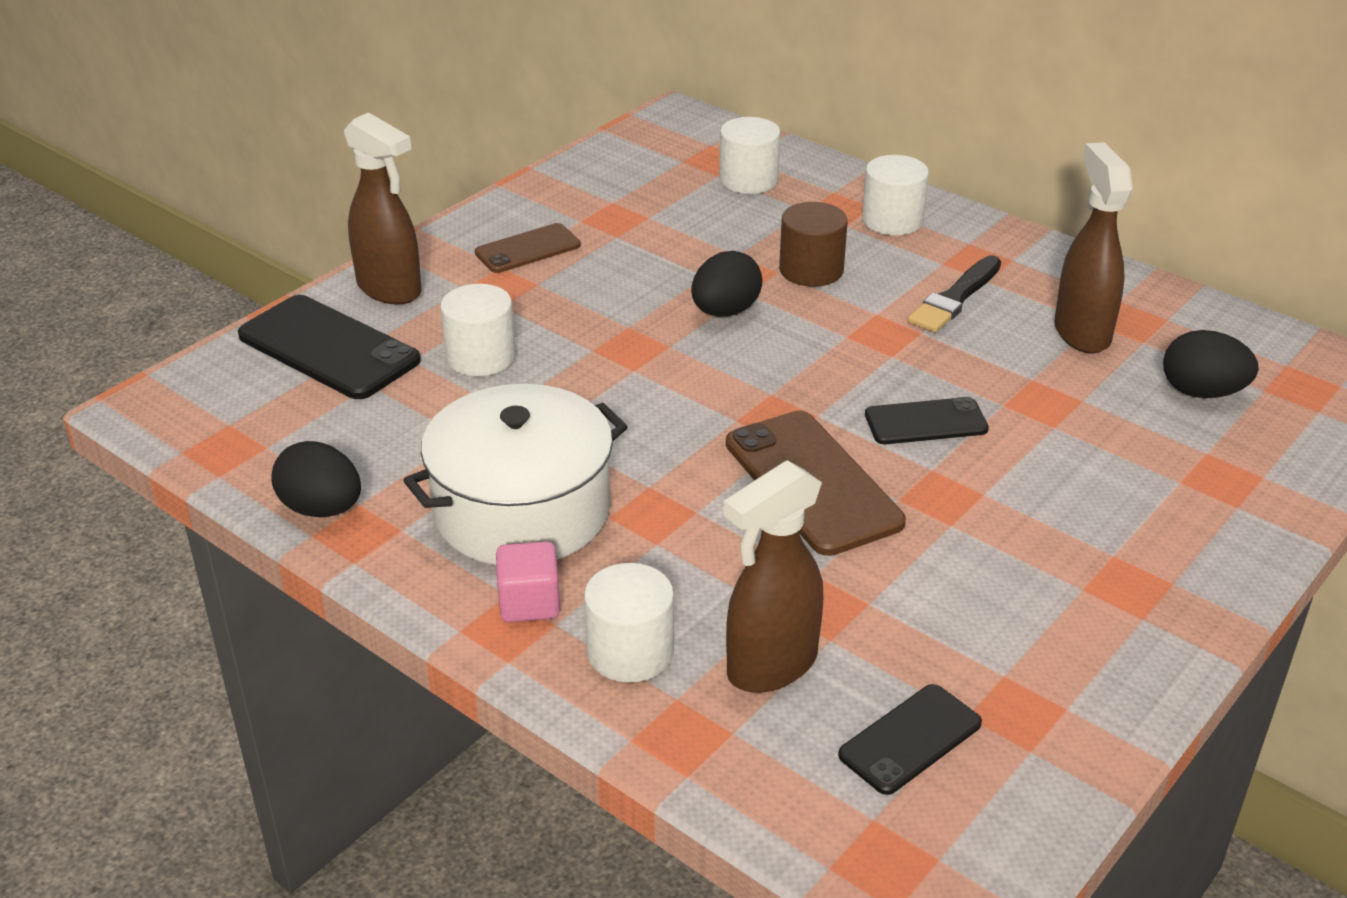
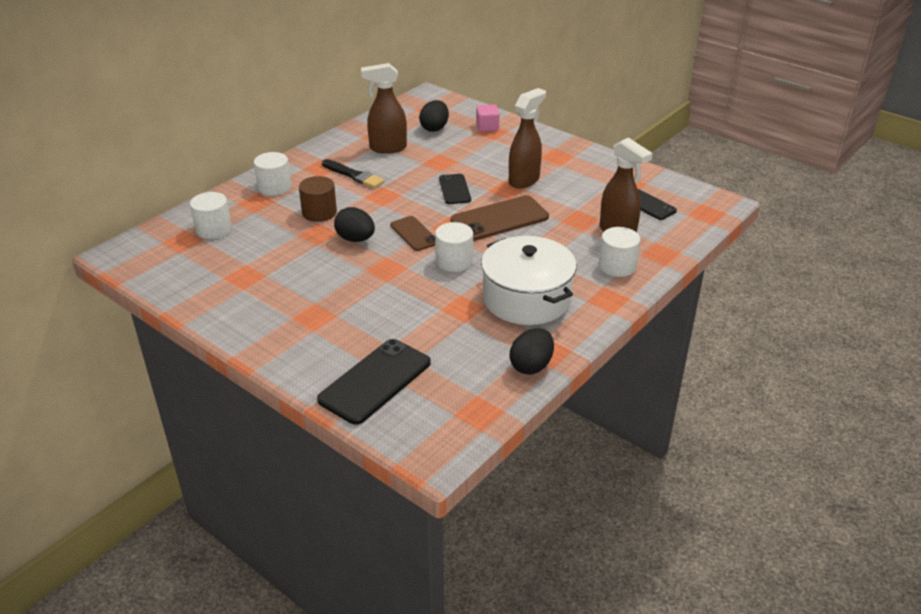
camera: 90 degrees left, 0 degrees up
brown spray bottle [344,112,422,305] -> brown spray bottle moved to [509,88,546,189]
white cylinder [440,284,516,376] -> white cylinder moved to [435,222,473,272]
brown phone [475,223,581,273] -> brown phone moved to [390,216,435,251]
pink cube [496,541,560,622] -> pink cube moved to [476,104,500,132]

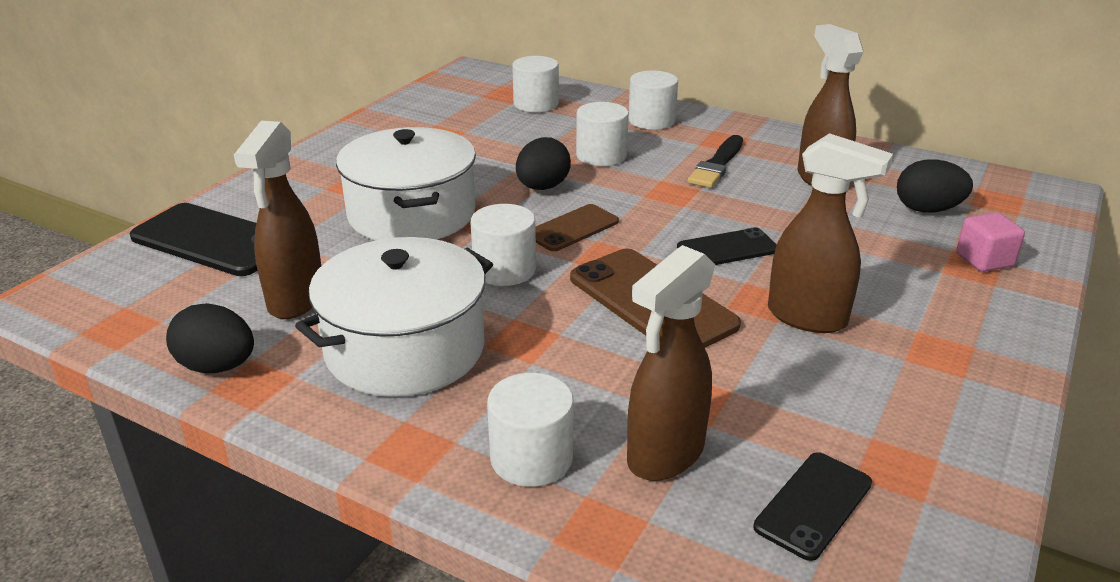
camera: 80 degrees right, 5 degrees down
brown cylinder [299,176,337,222] -> white cylinder [576,102,629,166]
none -> brown spray bottle [234,121,321,319]
none -> white pot [336,127,476,241]

